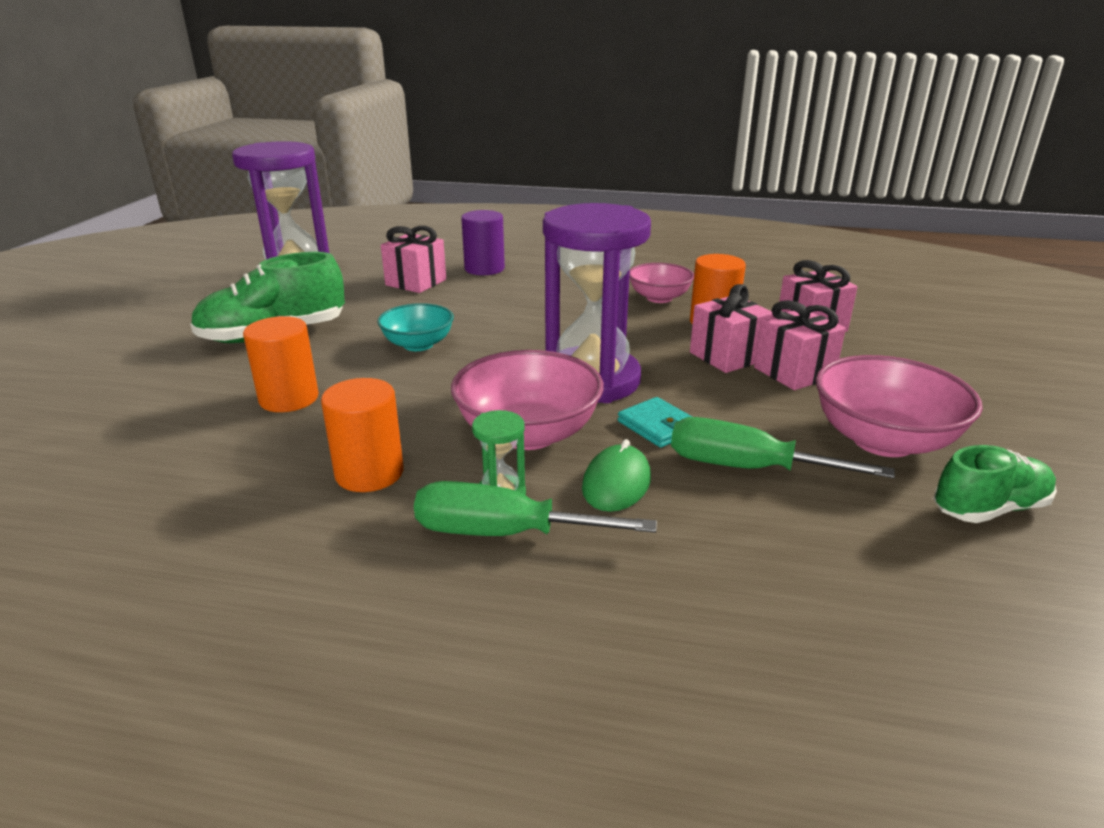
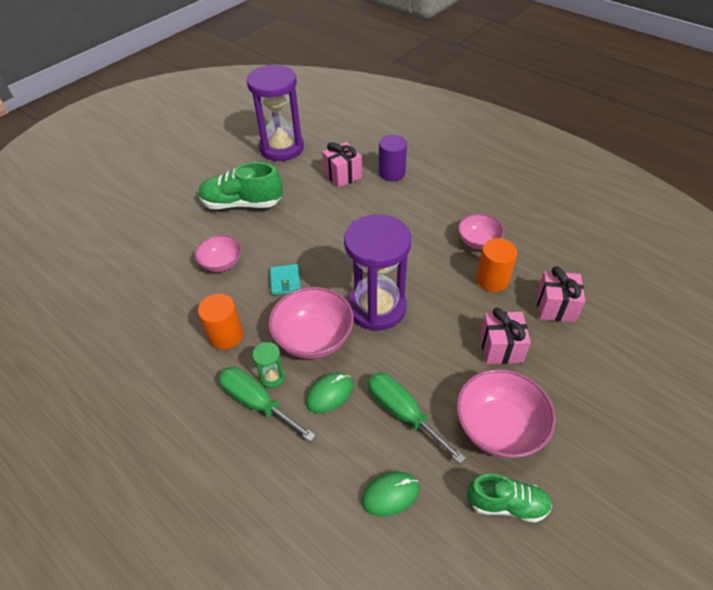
camera: 30 degrees right, 20 degrees up
orange cylinder [243,316,319,412] -> pink bowl [194,235,241,272]
turquoise bowl [377,303,454,351] -> none
turquoise wallet [618,397,692,448] -> turquoise wallet moved to [270,264,301,295]
pink gift [690,284,773,373] -> none
none -> green mouse [361,472,419,517]

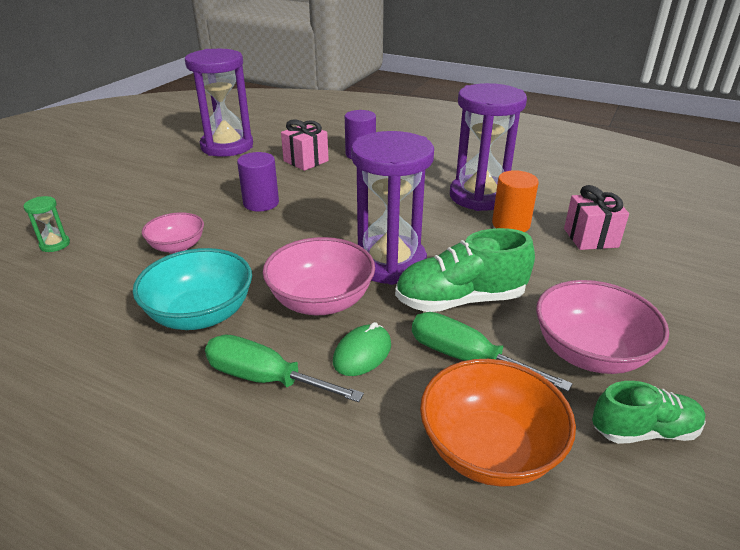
camera: 15 degrees left, 15 degrees down
orange cylinder [198,294,243,350] -> turquoise bowl [133,248,252,330]
green shoe [199,162,283,209] -> green shoe moved to [395,228,535,312]
green hourglass [252,342,285,388] -> green hourglass moved to [23,196,70,252]
turquoise wallet [270,264,301,295] -> none
green mouse [361,472,419,517] -> orange bowl [420,359,576,487]
pink bowl [458,214,504,250] -> purple hourglass [450,83,527,211]
pink gift [480,308,531,364] -> none
none -> purple cylinder [237,152,279,211]

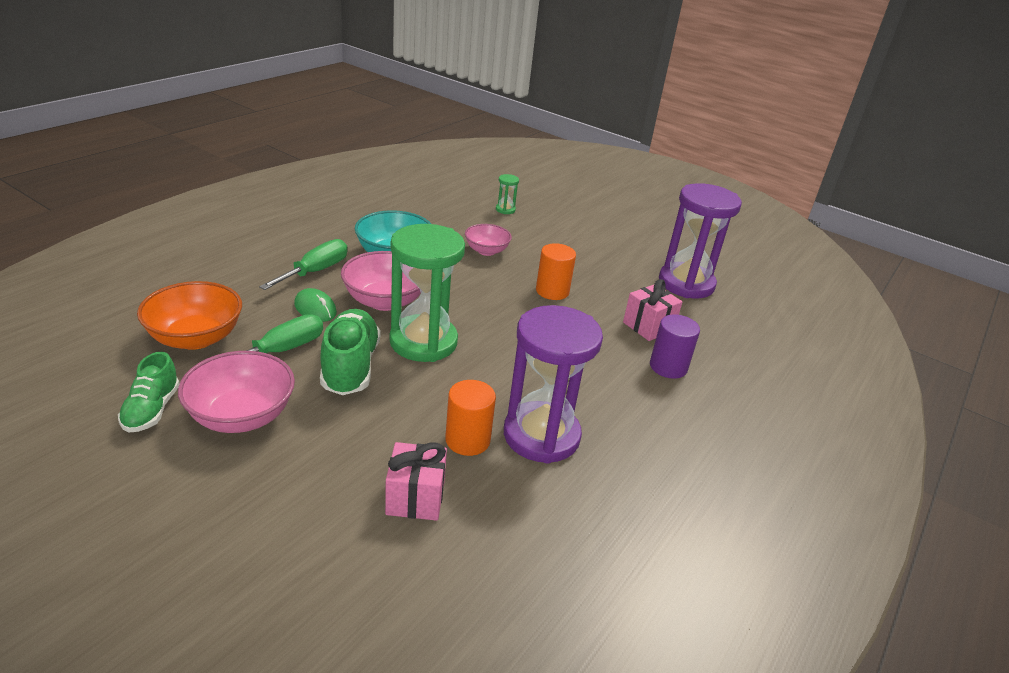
camera: 95 degrees right, 0 degrees up
purple cylinder [237,152,279,211] -> orange cylinder [536,243,576,300]
purple hourglass [351,131,434,285] -> green hourglass [389,224,465,362]

